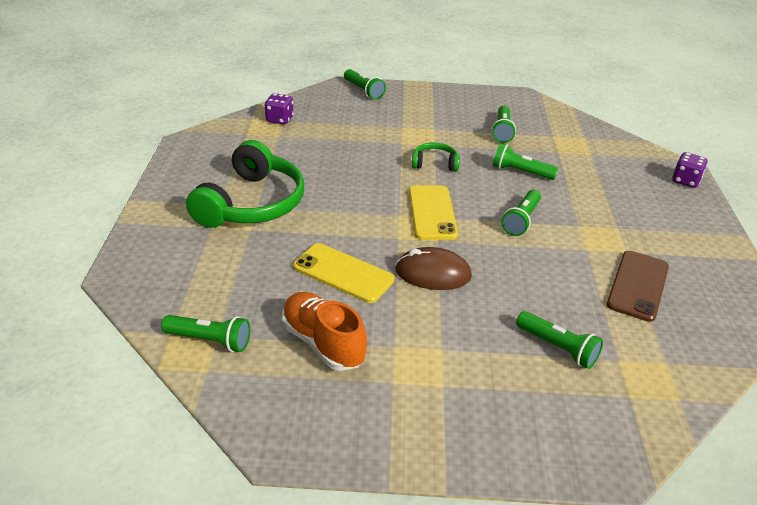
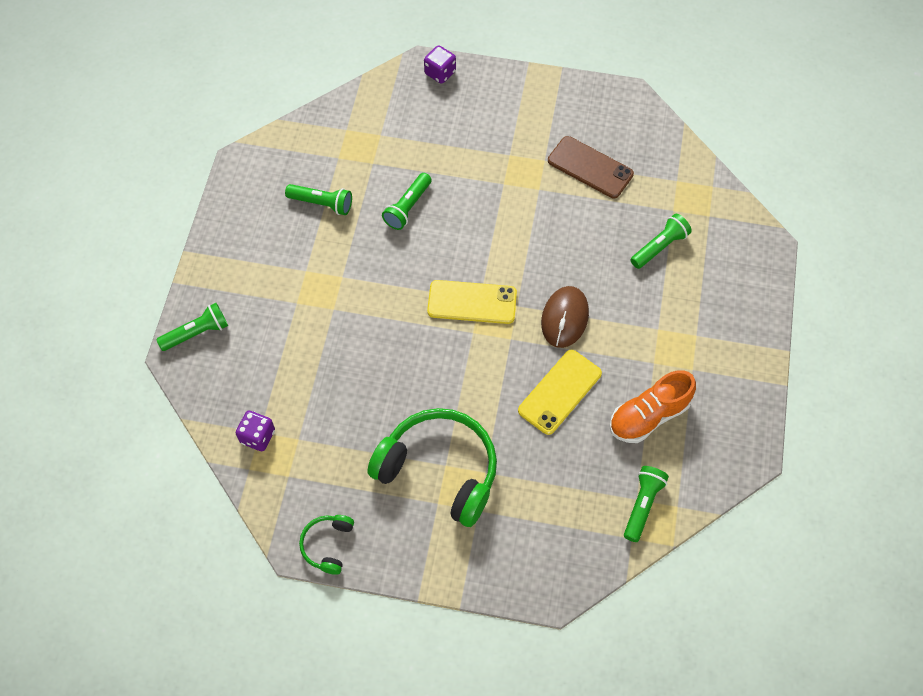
camera: 80 degrees left, 25 degrees up
green headphones [412,143,460,171] -> green headphones moved to [299,515,354,575]
green flashlight [501,190,541,236] -> none

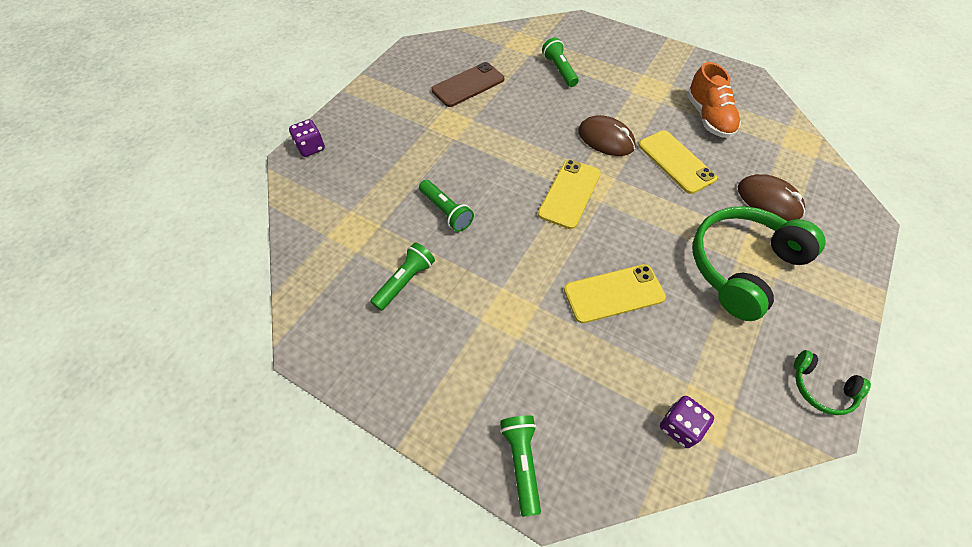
camera: 70 degrees left, 5 degrees down
green flashlight [624,466,669,542] -> none
none -> yellow phone [564,264,666,323]
none -> brown mouse [738,174,805,221]

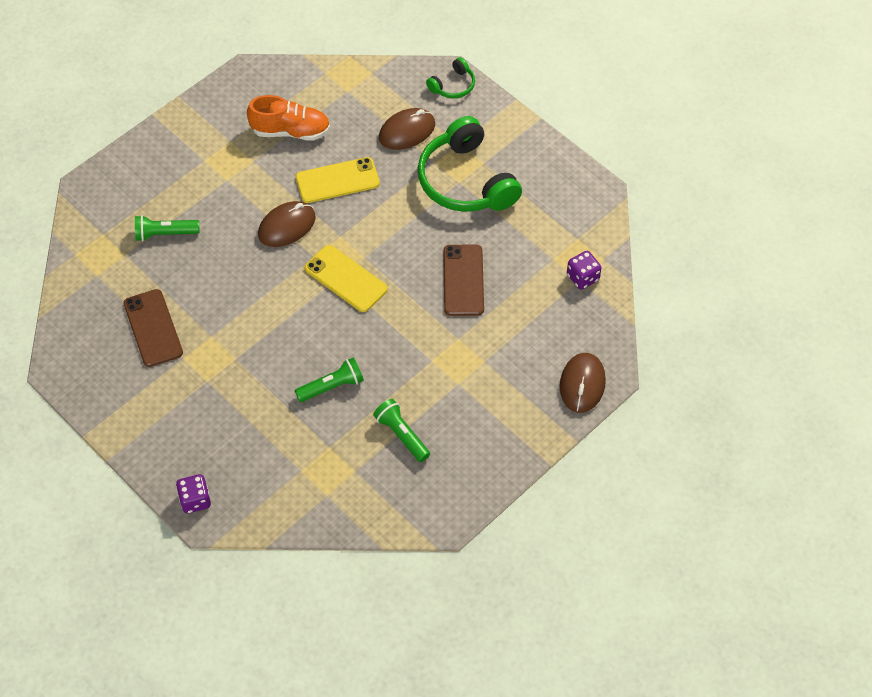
camera: 75 degrees left, 0 degrees up
green flashlight [500,415,541,517] -> brown mouse [560,353,606,413]
yellow phone [564,264,666,323] -> brown phone [443,245,484,316]
green headphones [794,350,871,415] -> green headphones moved to [426,57,475,98]

